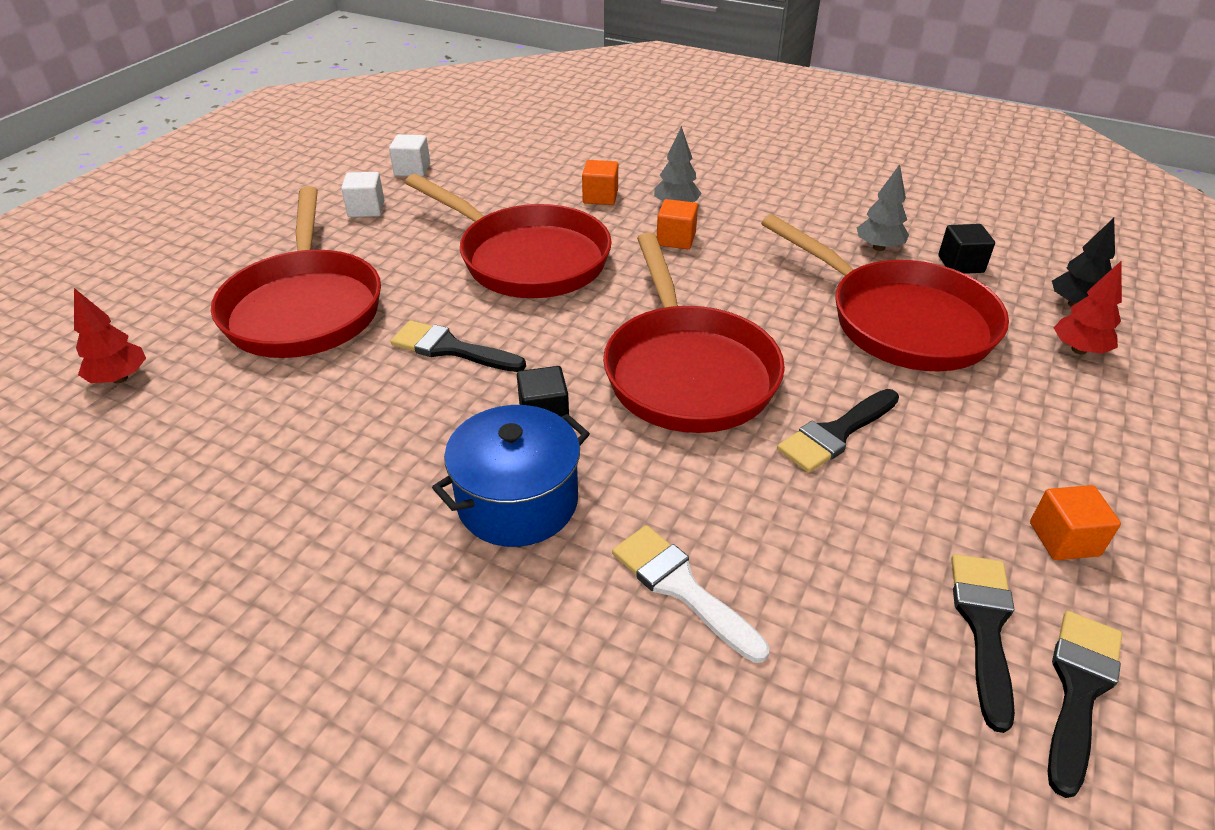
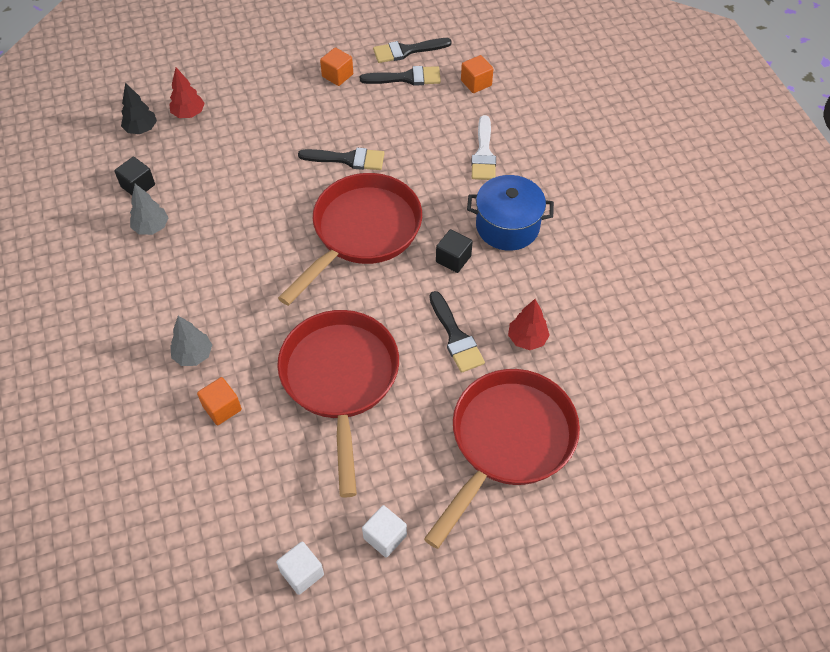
camera: 135 degrees left, 15 degrees up
red tree [74,288,146,384] -> red tree moved to [508,299,550,350]
orange cube [657,199,698,249] -> orange cube moved to [461,55,493,93]
red pan [761,214,1009,371] -> none
black brush [951,554,1015,733] -> black brush turned 150 degrees counterclockwise [360,66,441,86]

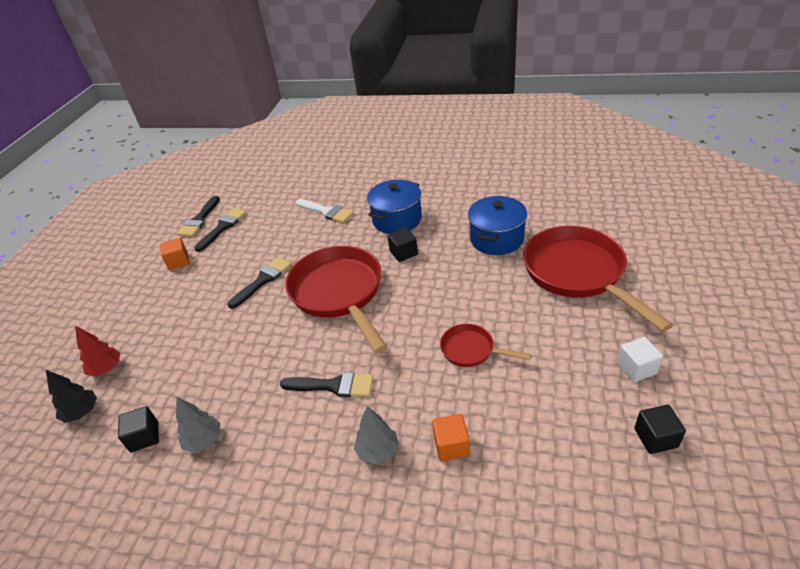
camera: 55 degrees left, 15 degrees down
white cube [276,541,324,595] -> black cube [634,405,686,454]
red pan [277,310,399,498] -> red pan [440,324,532,367], size x0.48
black brush [429,291,485,373] -> black brush moved to [280,372,374,397]
orange cube [461,55,493,93] -> none
red tree [508,299,550,350] -> blue pot [468,196,527,255]

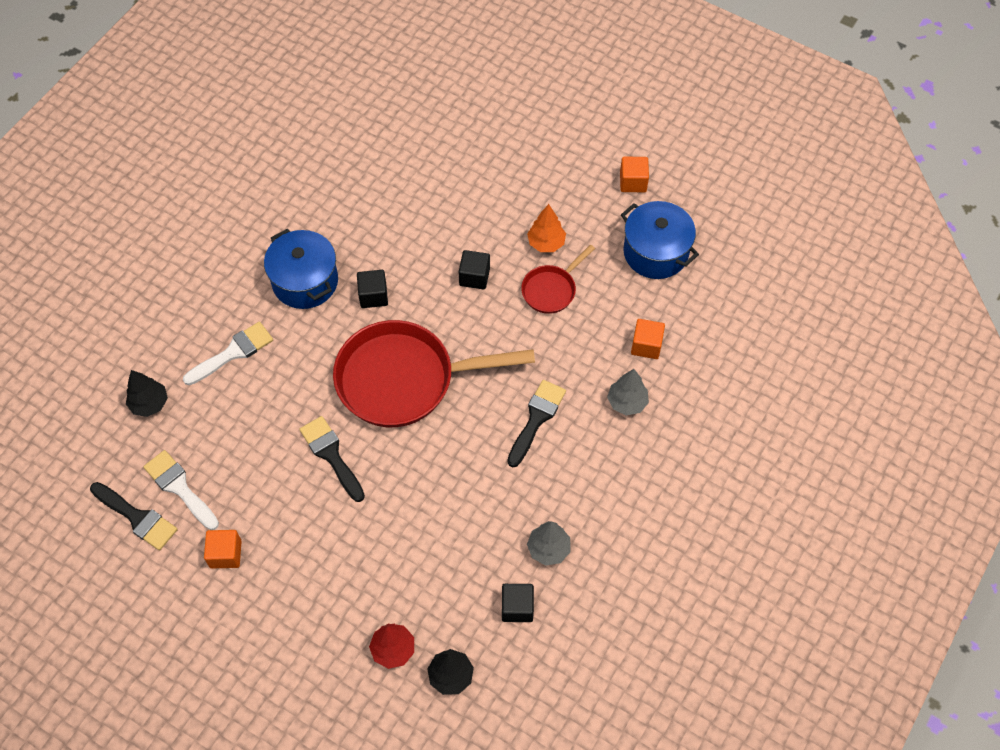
camera: 75 degrees left, 20 degrees up
black brush [194,208,246,252] -> white brush [143,450,219,530]
blue pot [468,196,527,255] -> blue pot moved to [621,201,699,279]
red pan [523,226,673,332] -> none
white cube [617,337,663,382] -> orange cube [620,157,649,192]
black cube [634,405,686,454] -> black cube moved to [459,250,490,289]
none -> black tree [126,370,168,417]
none -> orange tree [527,204,566,252]

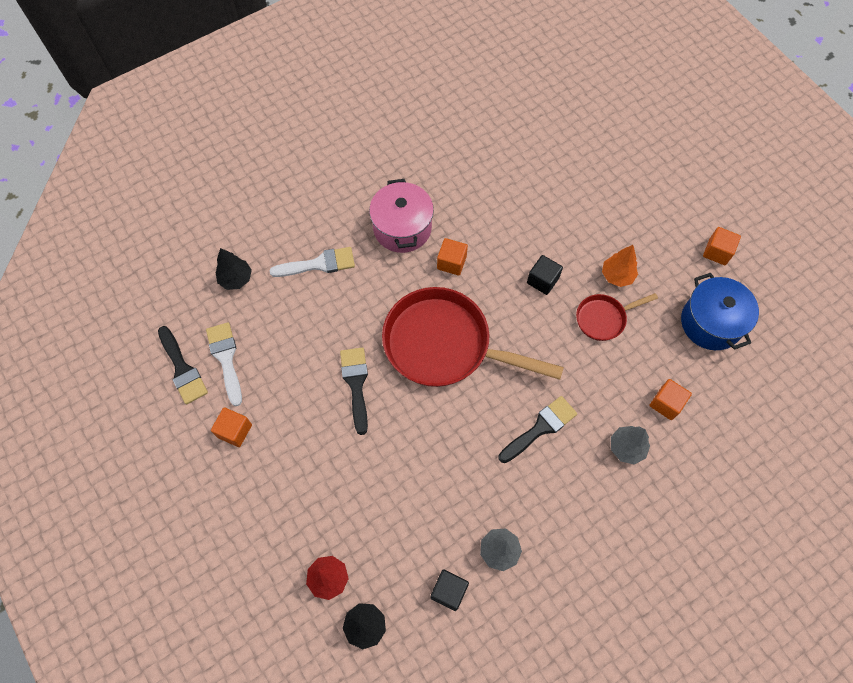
camera: 25 degrees right, 5 degrees up
blue pot [264,229,338,309] -> pink pot [369,179,434,253]
black cube [357,270,388,308] -> orange cube [437,238,468,275]

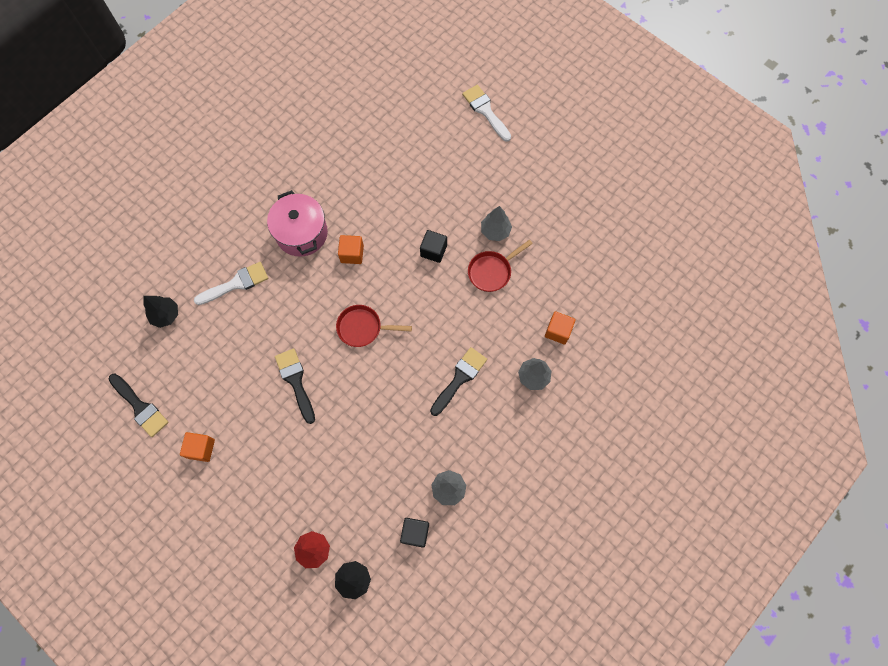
camera: 15 degrees left, 5 degrees up
white brush [206,322,242,406] -> white brush moved to [462,85,511,142]
red pan [382,287,564,387] -> red pan [336,305,412,347], size x0.48
orange tree [602,245,638,287] -> grey tree [481,206,512,241]
blue pot [681,273,759,350] -> none
orange cube [703,227,741,265] -> none

